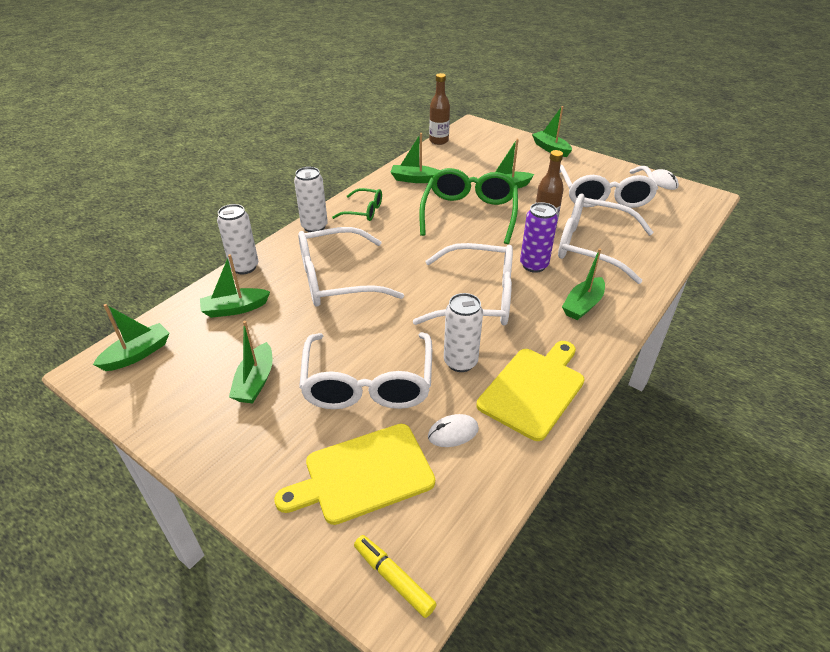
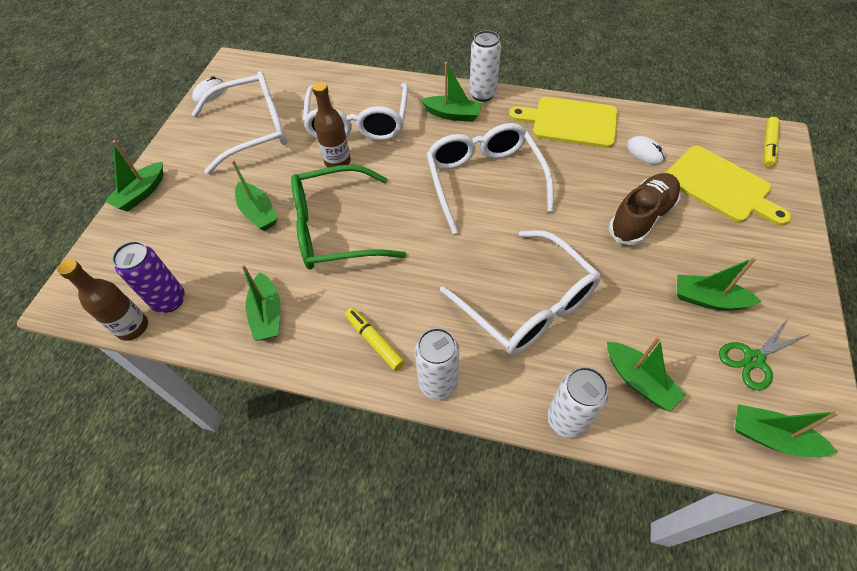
camera: 110 degrees left, 15 degrees up
green boat [229,321,273,403] -> green boat turned 150 degrees counterclockwise [677,257,761,310]
white glasses [299,332,432,409] -> brown shoe [609,173,681,245]
green glasses [332,188,382,221] -> yellow marker [345,308,405,371]
white can [444,293,483,372] -> white can moved to [469,30,501,102]
purple can [520,202,558,273] -> purple can moved to [112,241,185,313]
none -> green scissors [719,320,808,390]

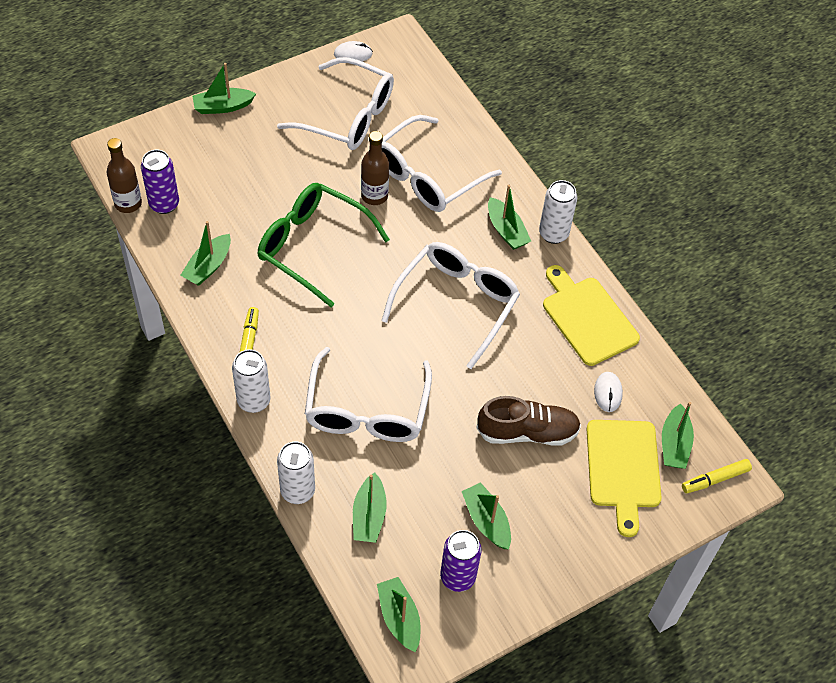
camera: 40 degrees right, 0 degrees up
green boat [232,160,278,231] -> green boat moved to [662,402,694,469]
green scissors [719,320,808,390] -> purple can [440,530,482,592]

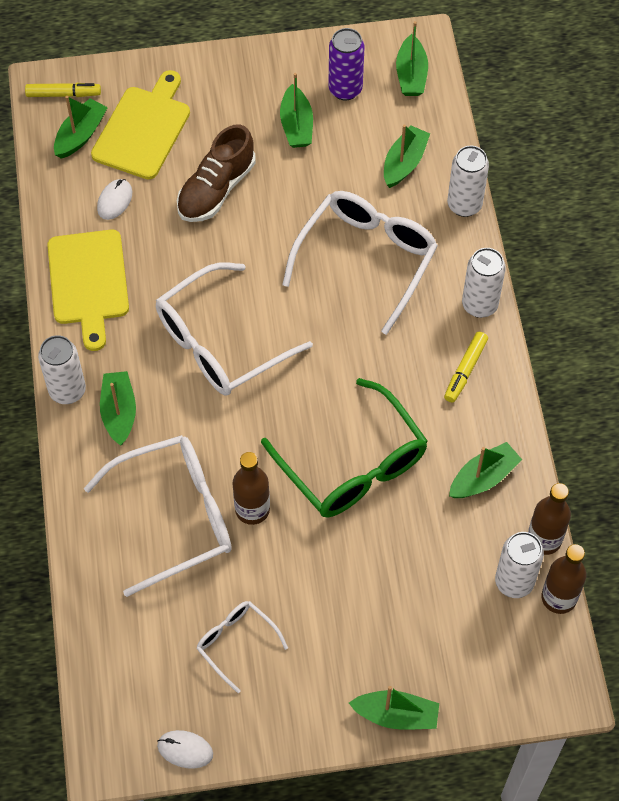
camera: 155 degrees left, 5 degrees up
purple can [141,150,179,214] -> white can [495,532,544,598]
white glasses [277,57,394,150] -> white glasses [196,601,288,693], size x0.52
brown shoe [476,396,581,446] -> brown shoe turned 75 degrees counterclockwise [177,124,255,222]
none -> brown bottle [528,483,571,555]

